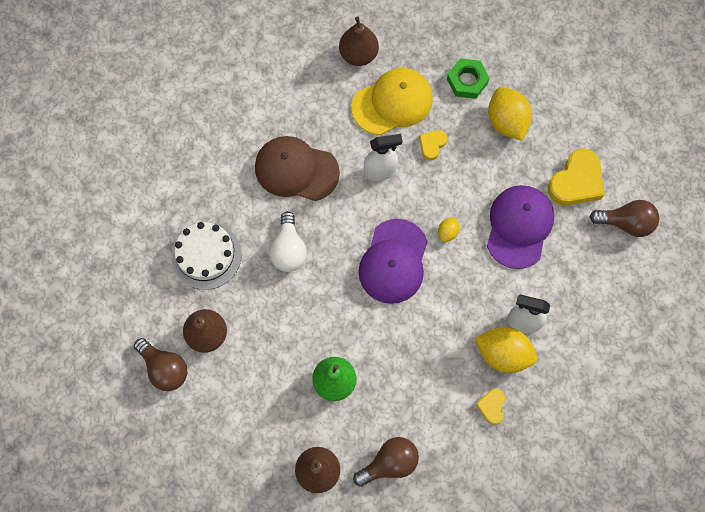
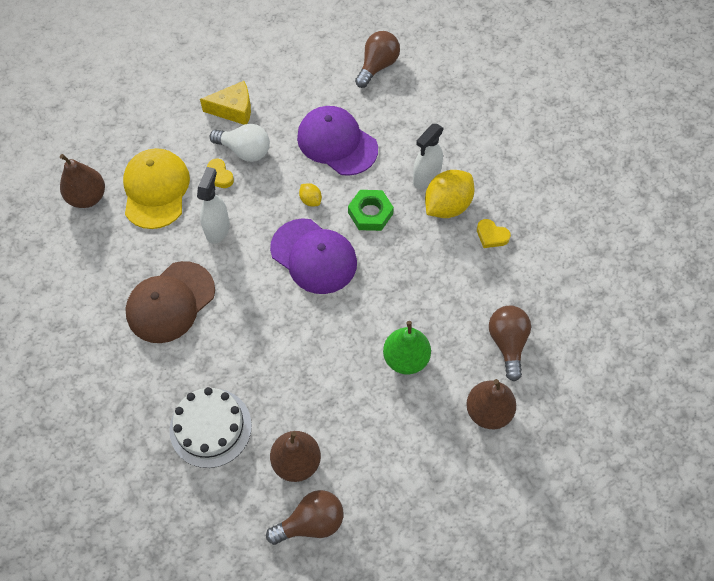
camera: 65 degrees left, 10 degrees down
white light bulb [269,211,307,272] -> white light bulb moved to [209,124,270,162]
green nut [447,59,490,99] -> green nut moved to [348,190,394,231]
yellow lemon [488,87,532,141] -> yellow cheese [200,81,251,125]
yellow heart [548,148,604,205] -> none

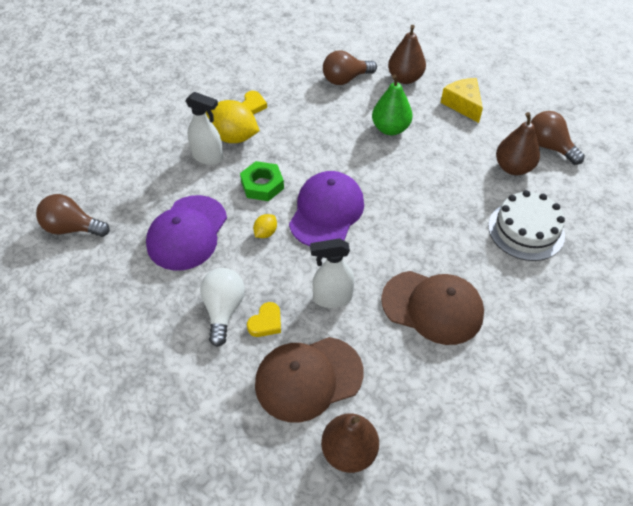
camera: 110 degrees left, 10 degrees down
yellow cap [123,148,190,229] -> brown cap [255,337,364,423]
yellow cheese [200,81,251,125] -> yellow cheese moved to [441,78,483,123]

